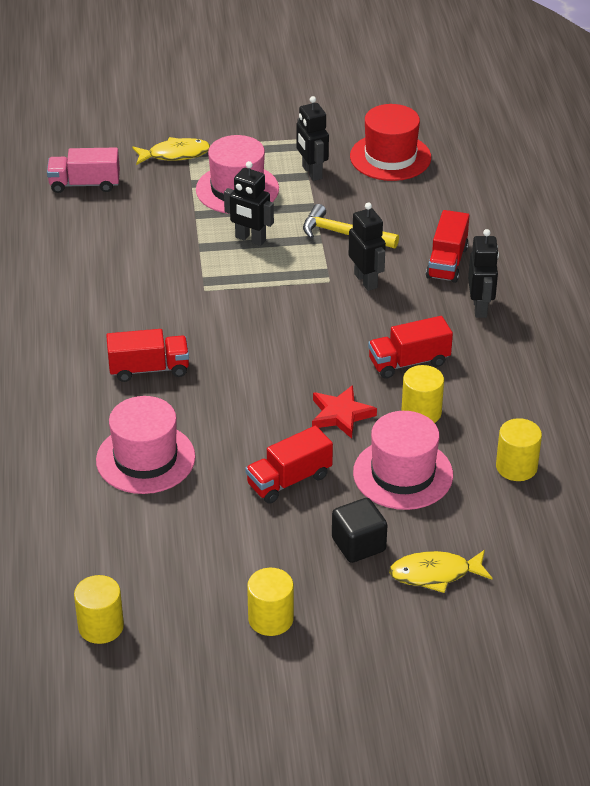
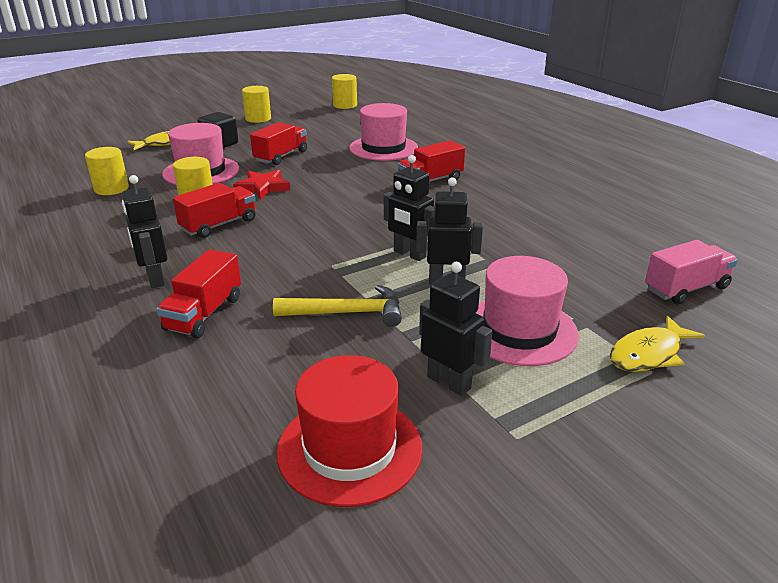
camera: 155 degrees right, 10 degrees down
black robot [349,202,386,291] -> black robot moved to [384,155,435,261]
red truck [426,210,470,283] -> red truck turned 150 degrees counterclockwise [157,249,241,338]

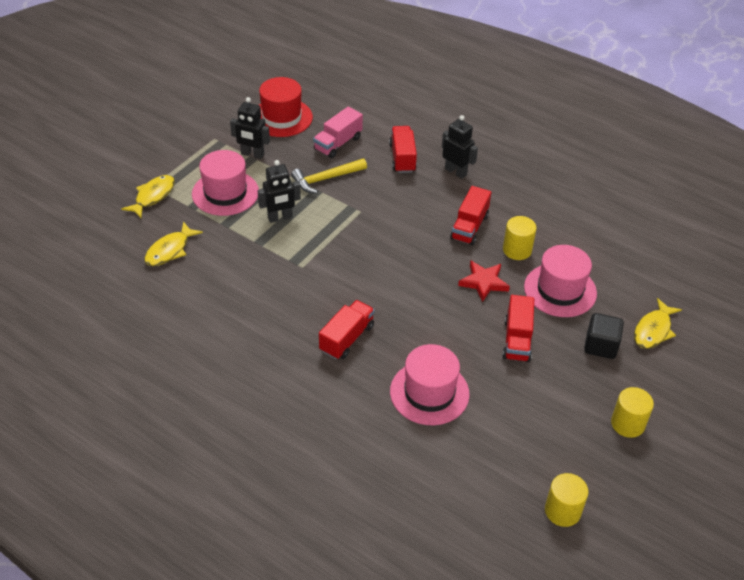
camera: 155 degrees right, 15 degrees up
yellow cylinder [85,147,129,195] -> none
black robot [384,155,435,261] -> none
pink truck [645,240,738,304] -> pink truck moved to [313,107,363,158]
none -> yellow fish [144,221,203,266]

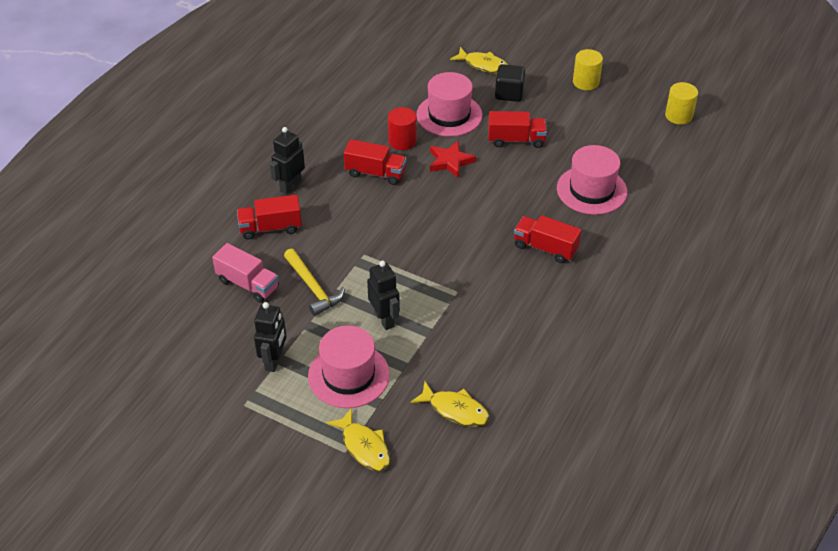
camera: 95 degrees left, 0 degrees up
yellow fish [121,175,175,218] -> yellow fish turned 150 degrees counterclockwise [326,408,390,471]
red hat [259,77,313,137] -> none
yellow cylinder [503,216,537,260] -> red cylinder [388,107,417,150]

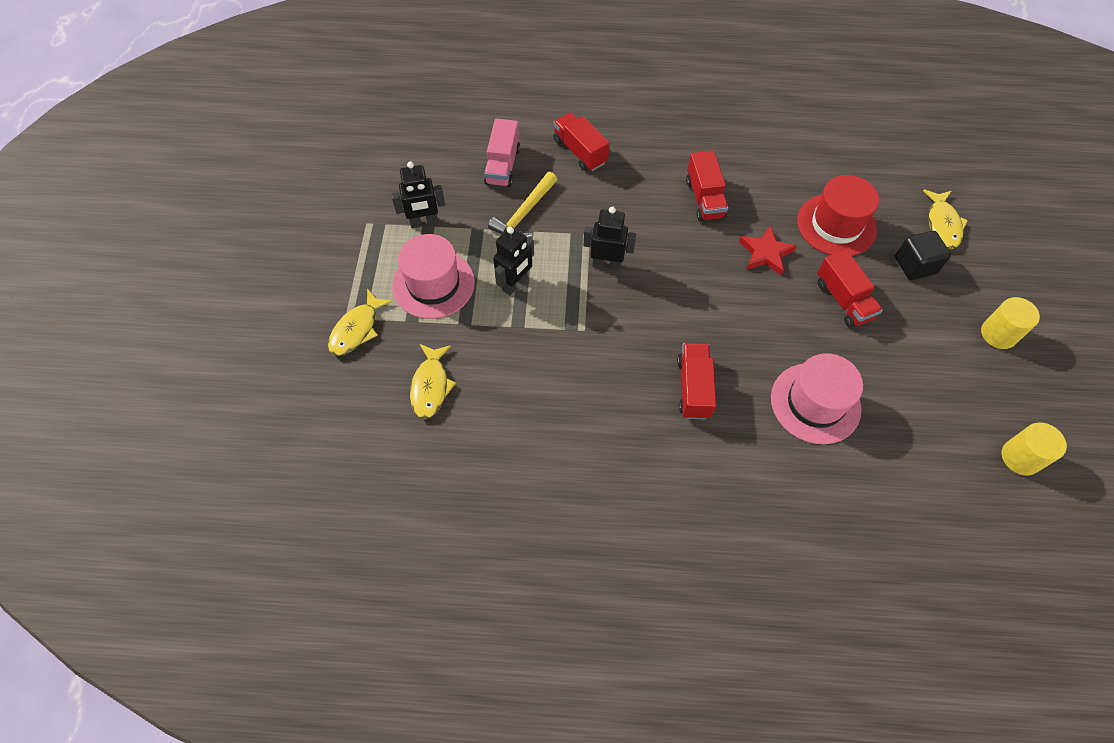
camera: 65 degrees right, 15 degrees up
black robot [270,127,305,194] -> black robot moved to [583,207,636,271]
red cylinder [388,107,417,150] -> none
pink hat [416,72,482,137] -> red hat [797,175,879,256]

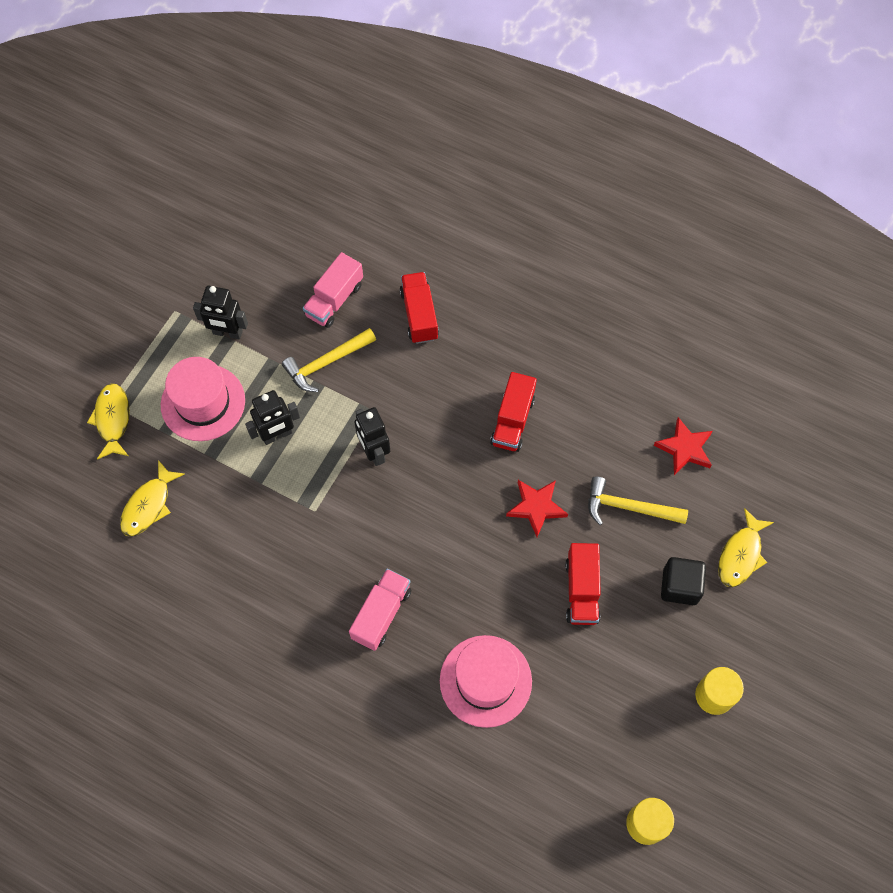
camera: 25 degrees right, 5 degrees up
yellow fish [328,288,393,356] -> yellow fish turned 120 degrees clockwise [87,383,130,460]
black robot [583,207,636,271] -> black robot turned 150 degrees counterclockwise [354,407,390,466]
red truck [677,343,716,420] -> pink truck [349,569,411,651]
red hat [797,175,879,256] -> yellow hammer [588,476,688,525]
none -> red star [654,417,713,475]

